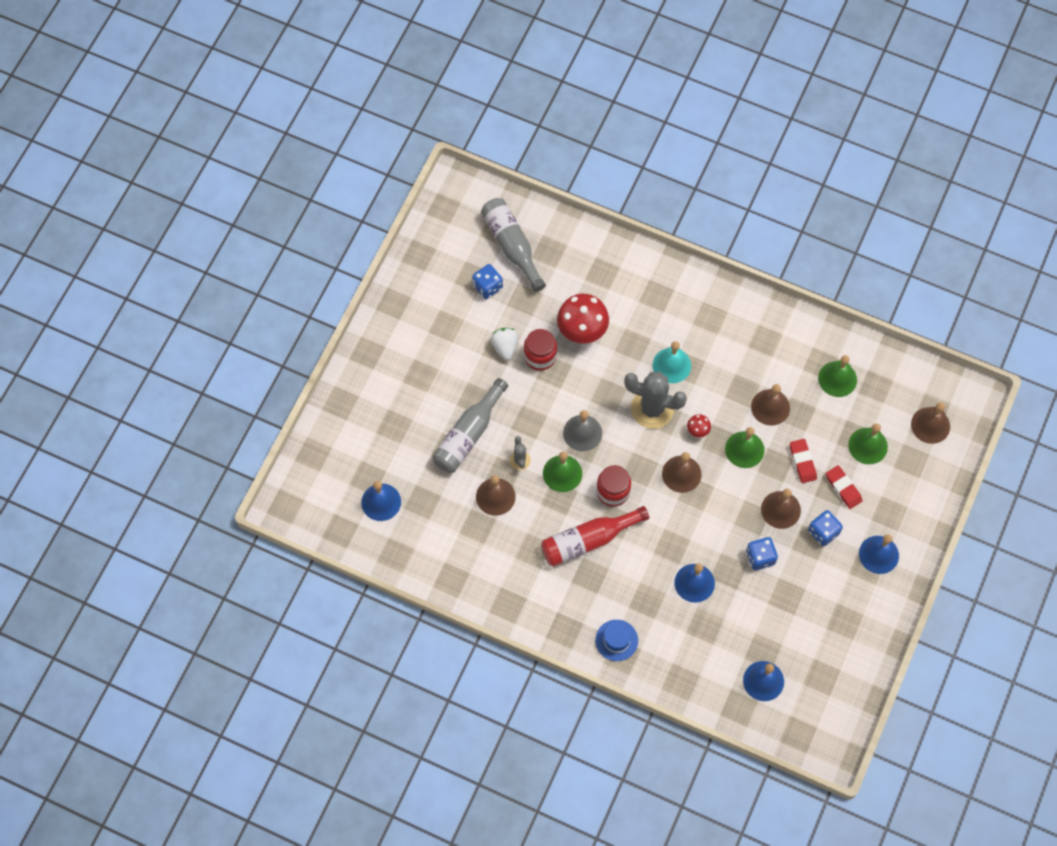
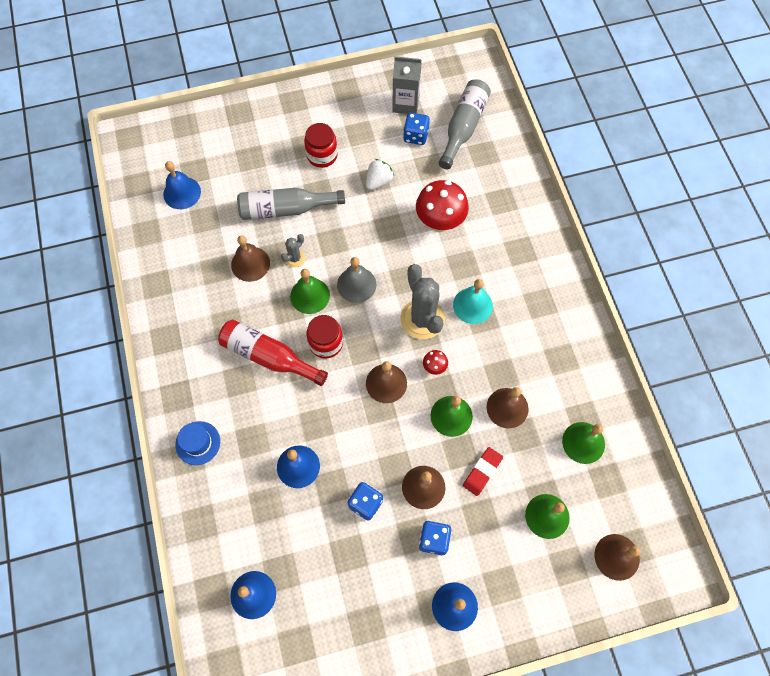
camera: 50 degrees right, 0 degrees up
red jar [524,329,557,371] -> red jar moved to [304,123,338,168]
red eraser [826,465,863,509] -> none
none -> grey carton [392,56,422,114]

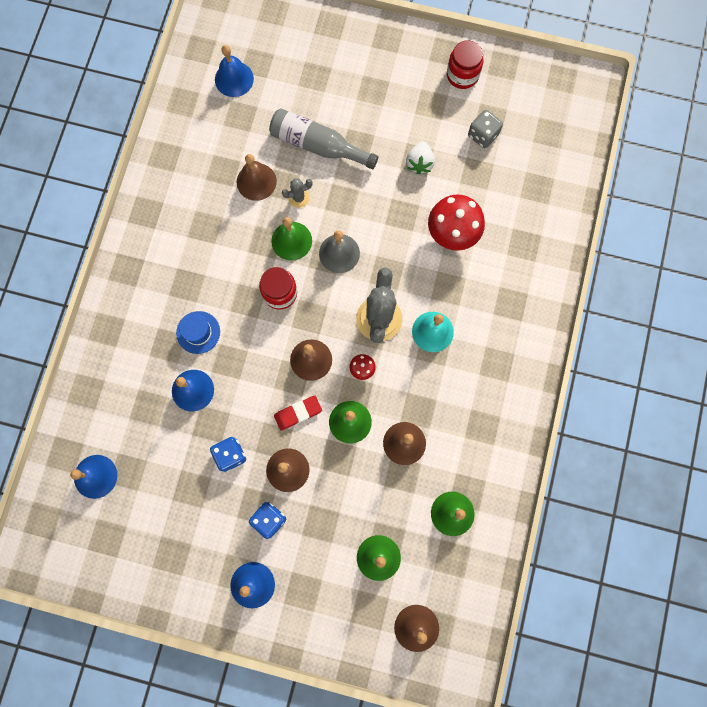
camera: 30 degrees right, 10 degrees up
blue hat [175,421,220,465] -> blue hat moved to [176,311,220,354]
red bottle [218,320,328,386] -> none
red jar [304,123,338,168] -> red jar moved to [447,40,484,89]
white strawberry [366,159,394,190] -> white strawberry turned 120 degrees clockwise [406,141,435,174]
grey carton [392,56,422,114] -> none
blue dice [403,113,430,145] -> grey dice [468,110,503,148]
grey bottle [439,79,491,169] -> none
red eraser [463,447,503,496] -> red eraser moved to [274,395,322,431]

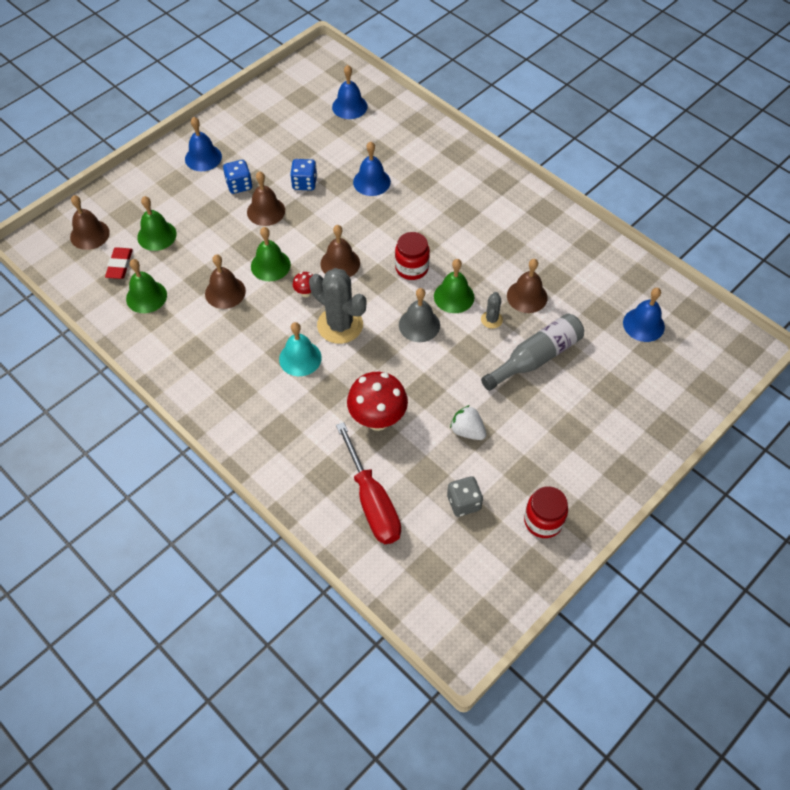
camera: 120 degrees right, 20 degrees down
blue hat [176,311,220,354] -> none
red eraser [274,395,322,431] -> red eraser moved to [105,247,133,279]
none -> red screwdriver [336,422,401,544]

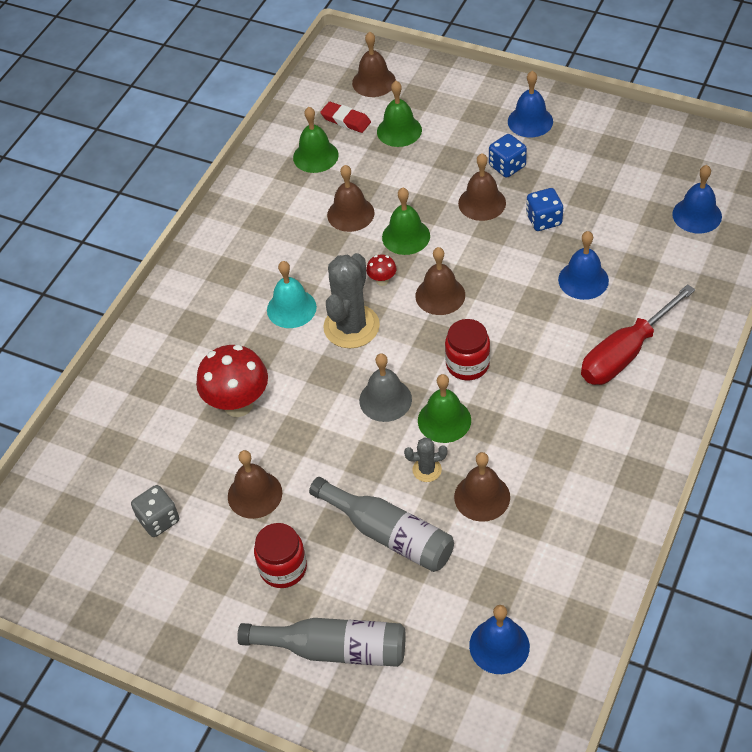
camera: 75 degrees right, 5 degrees down
red eraser [105,247,133,279] -> red eraser turned 45 degrees clockwise [320,102,371,133]
red screwdriver [336,422,401,544] -> red screwdriver moved to [581,284,695,385]
white strawberry [450,405,486,440] -> brown bell [228,450,282,519]
red jar [524,486,568,538] -> red jar moved to [254,523,307,588]
none -> grey bottle [237,618,405,667]

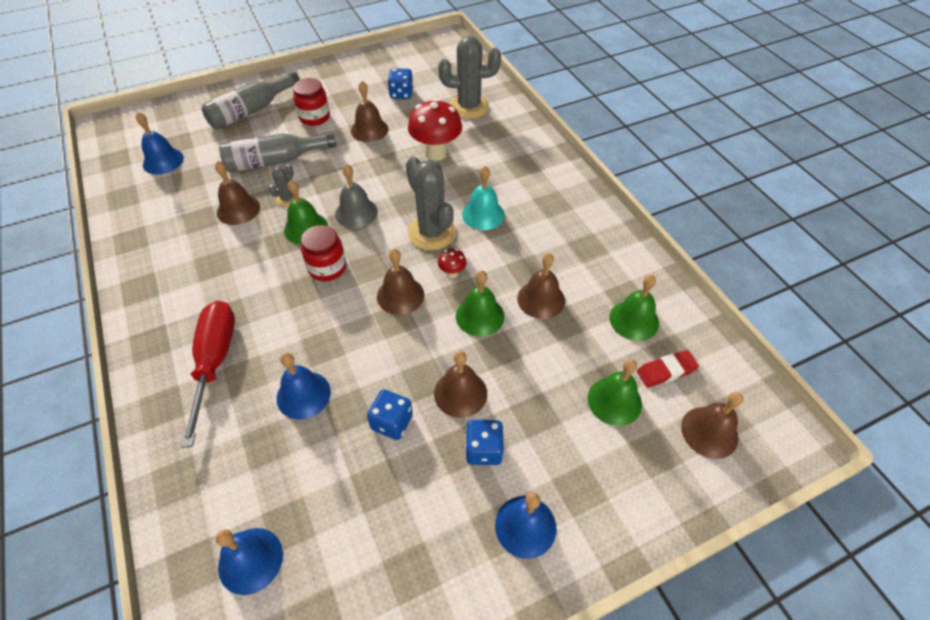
camera: 125 degrees right, 0 degrees up
grey dice [131,485,179,537] -> blue dice [388,68,413,99]
none -> grey cactus [438,36,501,119]

